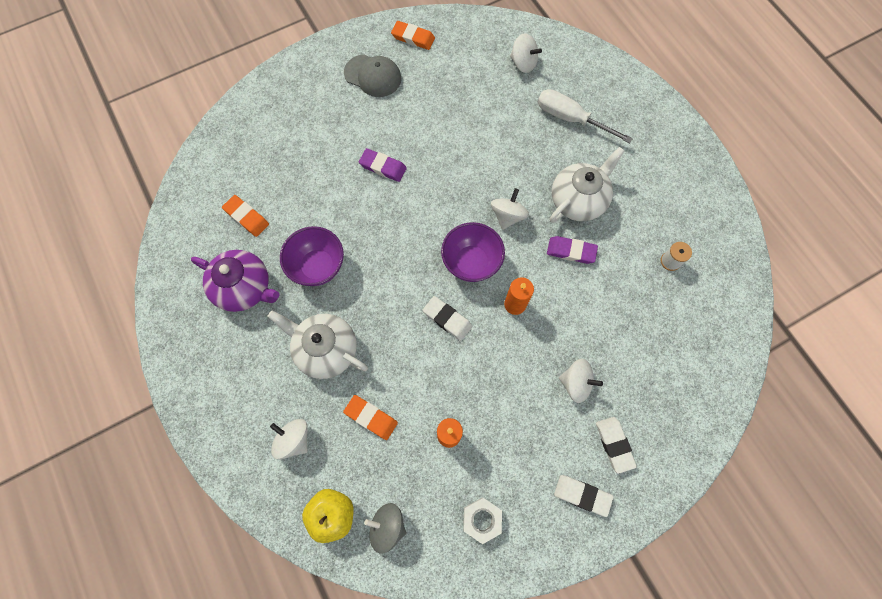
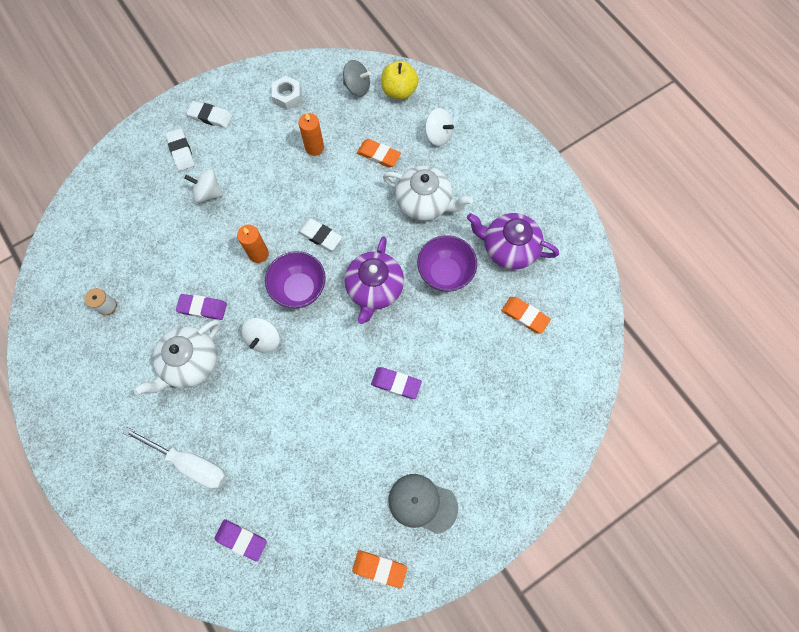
camera: 175 degrees right, 0 degrees up
white spinning top [510,33,542,73] -> purple eraser [214,519,267,562]
none -> purple teapot [344,236,404,324]

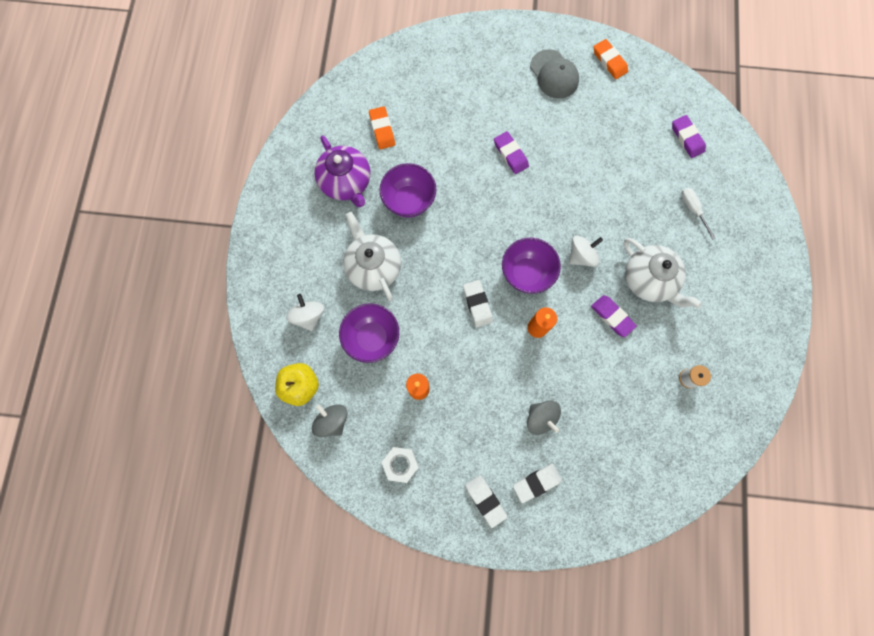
camera: 140 degrees left, 5 degrees up
white screwdriver [123,427,226,489] -> white screwdriver [681,188,716,240], size x0.58
white teapot [134,320,221,395] -> white teapot turned 60 degrees clockwise [624,238,702,309]
white eraser [165,128,195,171] -> white eraser turned 45 degrees clockwise [513,463,562,503]
white spinning top [184,169,223,203] -> grey spinning top [527,401,561,435]
purple teapot [344,236,404,324] -> none
orange eraser [357,139,401,168] -> purple bowl [339,304,399,363]

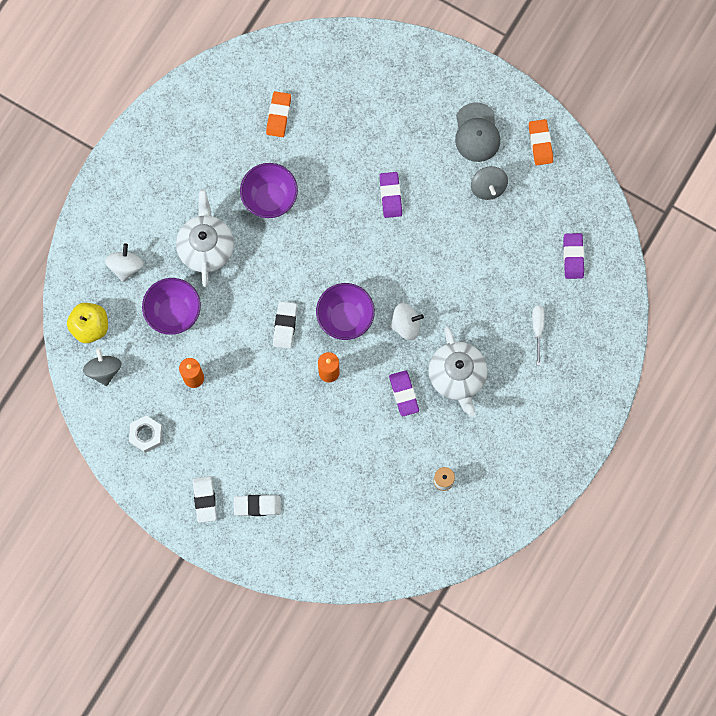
camera: 25 degrees right, 0 degrees up
purple teapot [314,135,370,207] -> none
grey spinning top [527,401,561,435] -> grey spinning top moved to [471,166,508,200]

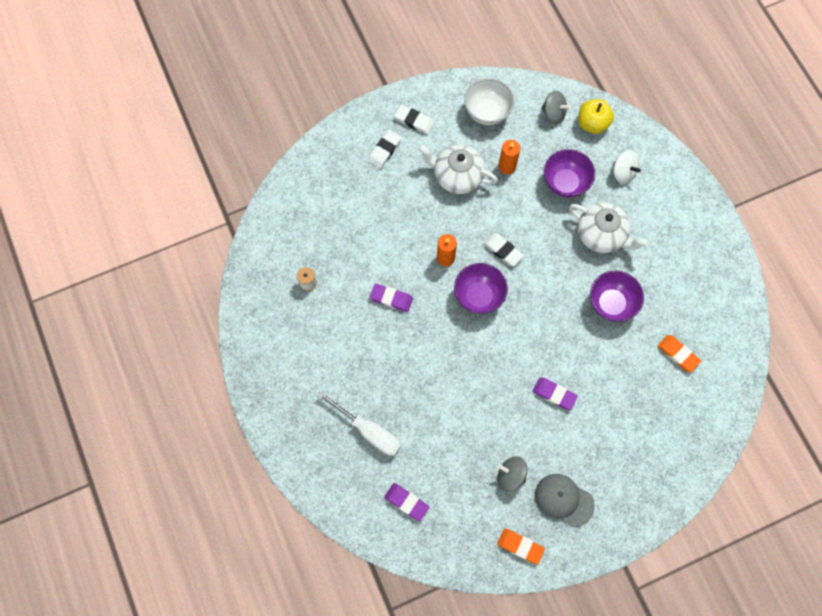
camera: 125 degrees right, 5 degrees down
white nut [129,415,163,453] -> white bowl [464,78,514,125]
white spinning top [390,303,424,340] -> none
white teapot [429,327,487,417] -> white teapot moved to [418,144,498,194]
white screwdriver [532,306,545,365] -> white screwdriver [318,391,401,456], size x1.71

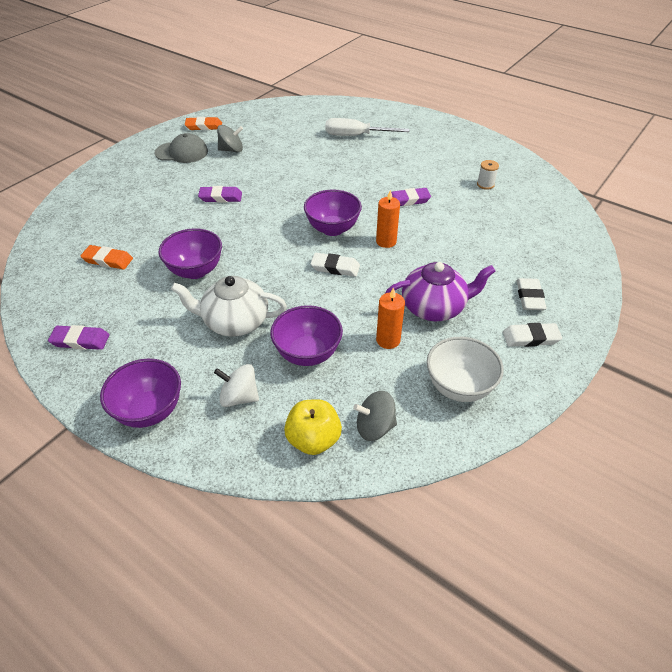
camera: 150 degrees right, 25 degrees down
purple eraser [384,483,429,521] -> purple eraser moved to [48,325,110,350]
white teapot [418,144,498,194] -> purple teapot [386,262,496,321]
none -> purple bowl [100,358,181,428]

